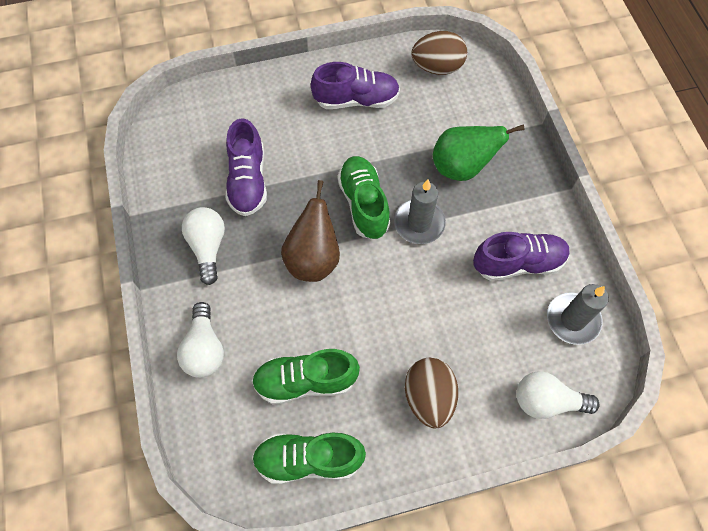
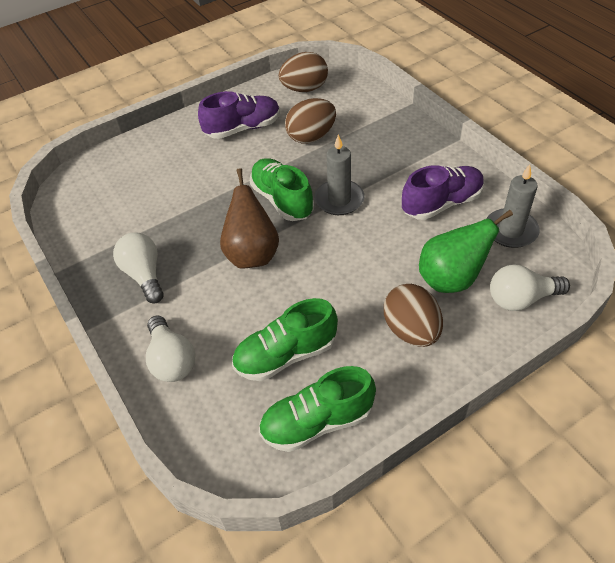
camera: 15 degrees left, 15 degrees down
purple shoe [226,118,267,216] -> none
green pear [433,124,525,181] -> green pear moved to [419,210,513,293]
none -> brown egg [285,98,336,144]

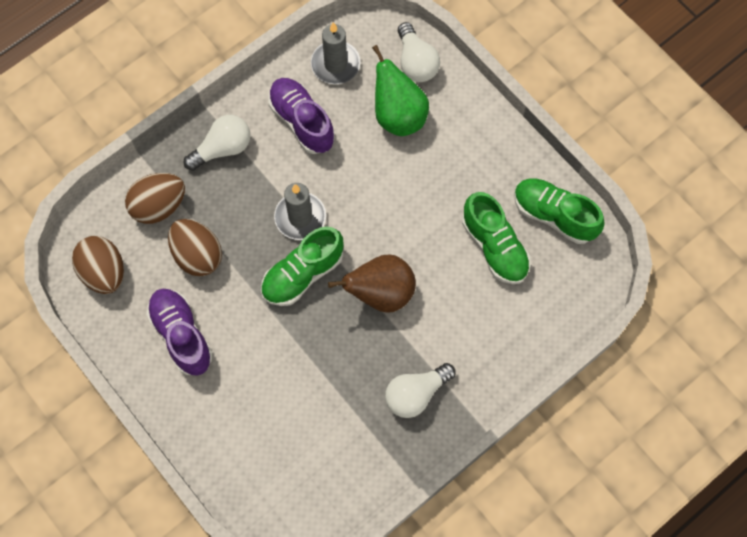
camera: 100 degrees left, 20 degrees up
white light bulb [146,315,195,382] -> white light bulb moved to [184,115,250,171]
green shoe [259,366,376,452] -> green shoe turned 150 degrees clockwise [514,178,605,244]
brown egg [384,284,443,347] -> brown egg moved to [125,173,185,224]

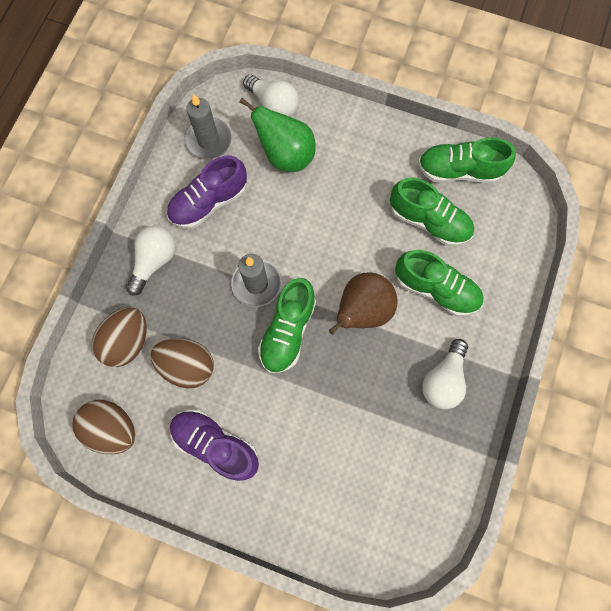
camera: 30 degrees left, 5 degrees up
purple shoe [268,78,335,154] -> purple shoe turned 60 degrees counterclockwise [167,155,247,229]
none -> green shoe [395,250,484,316]

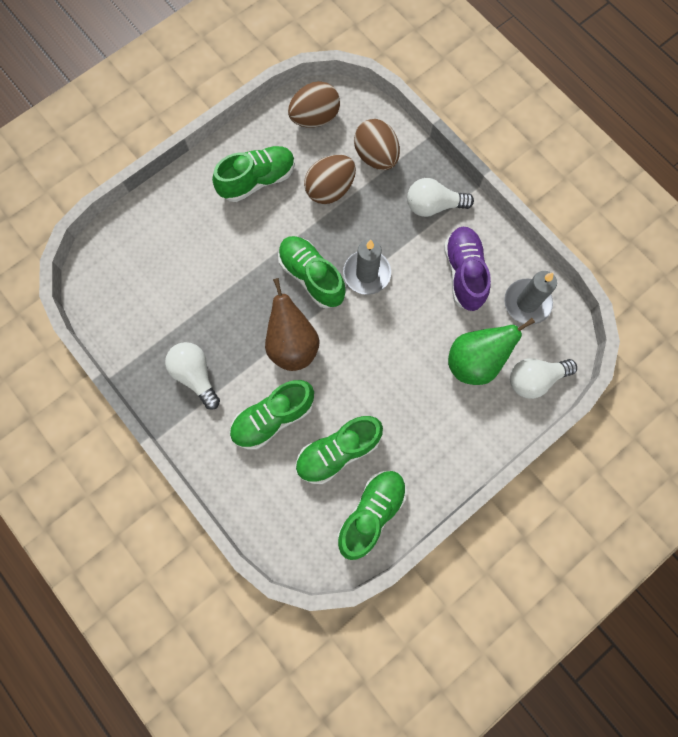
camera: 120 degrees right, 0 degrees up
white light bulb [126,226,176,296] -> white light bulb turned 120 degrees clockwise [407,178,474,217]
purple shoe [170,410,259,481] -> green shoe [212,146,295,202]

